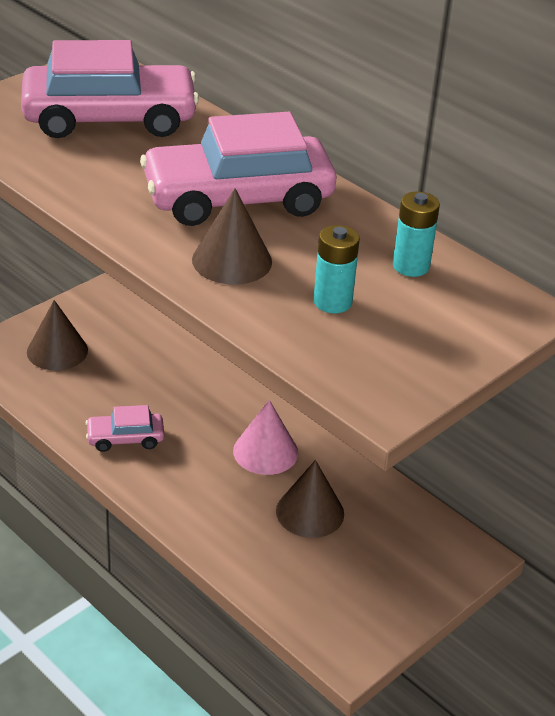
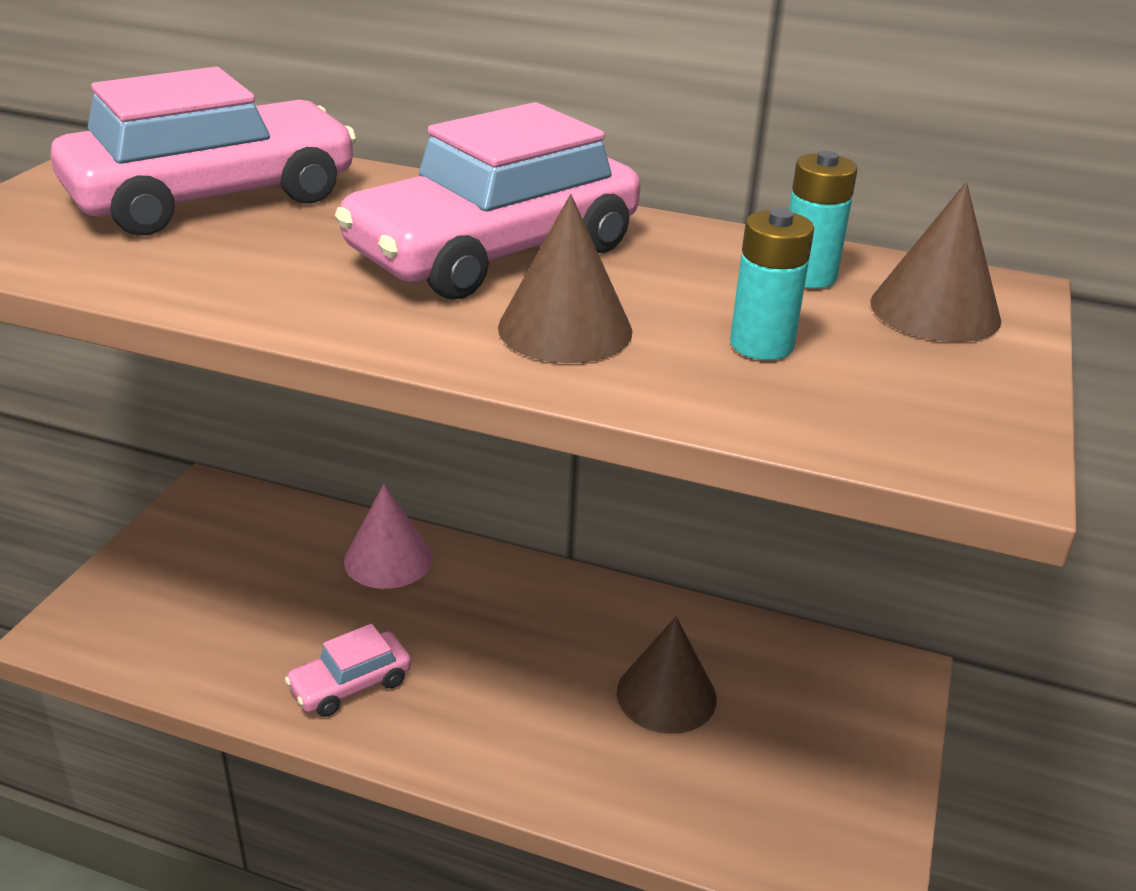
camera: 25 degrees left, 5 degrees down
brown cone [27,300,88,371] -> brown cone moved to [870,182,1001,342]
pink cone [233,400,298,475] -> pink cone moved to [344,484,433,589]

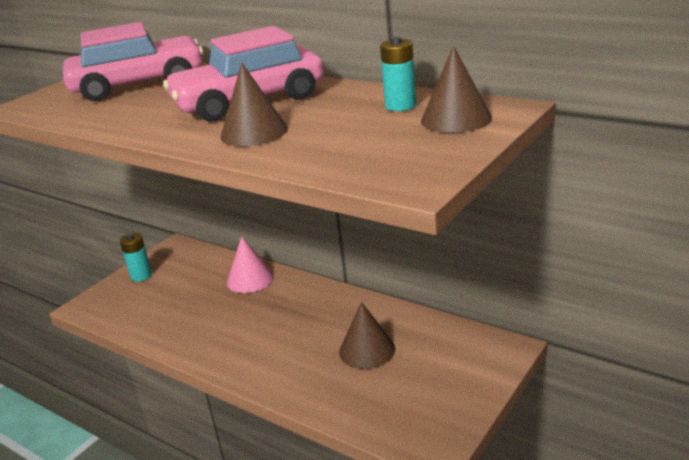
camera: 20 degrees right, 5 degrees down
pink car [285,624,411,717] -> none
turquoise battery [730,208,814,360] -> turquoise battery moved to [120,233,152,282]

